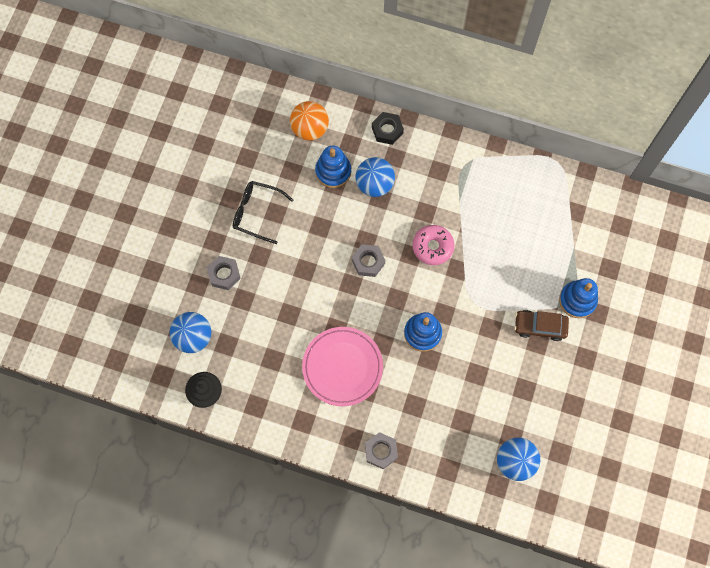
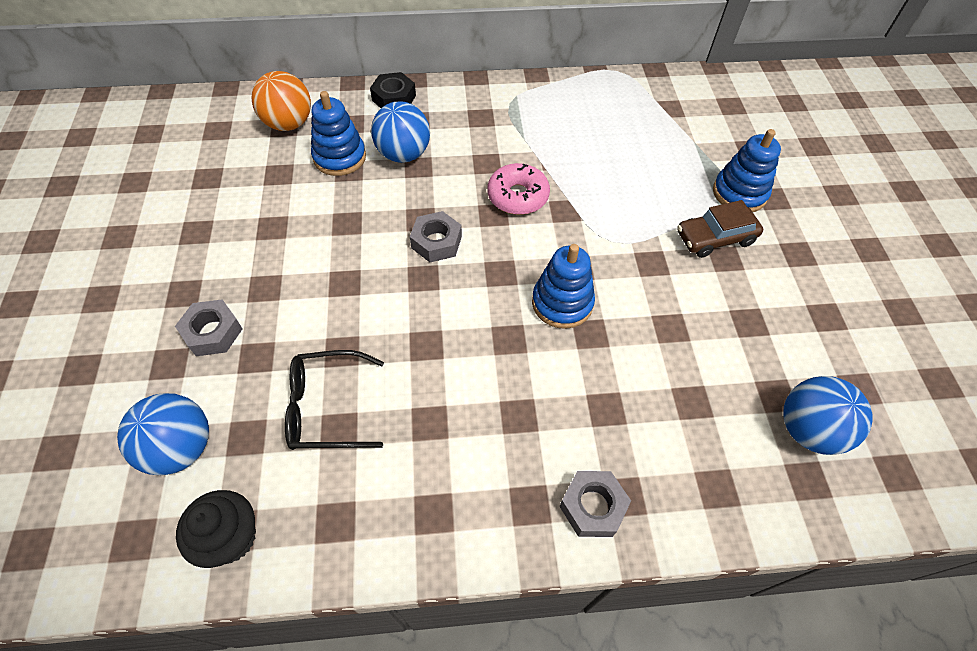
camera: 25 degrees left, 15 degrees down
black glasses [233,181,293,244] -> black glasses moved to [285,350,384,450]
pink plate [302,327,383,406] -> none

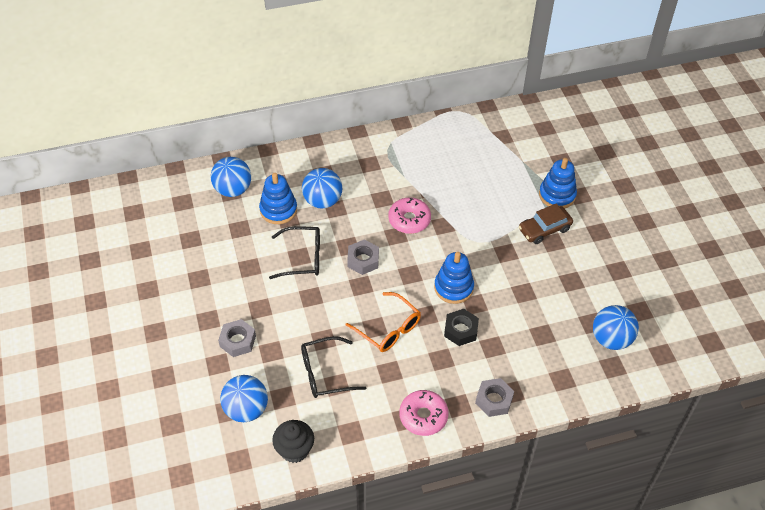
camera: 10 degrees left, 5 degrees down
orange ball [251,71,311,131] -> blue ball [211,157,251,197]
black nut [370,72,416,108] -> black nut moved to [444,309,479,346]
none -> black glasses [269,226,320,279]
none -> orange glasses [346,292,421,352]
none -> pink donut [399,390,449,436]

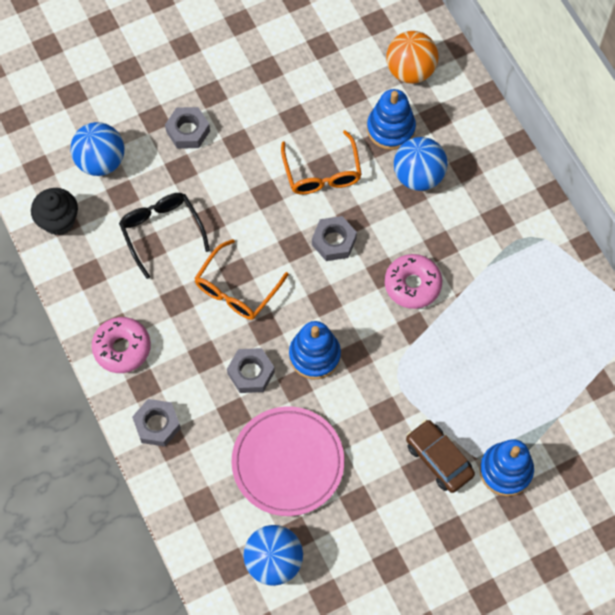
camera: 80 degrees right, 15 degrees up
blue ball [211,157,251,197] -> orange ball [387,31,438,84]
black glasses [269,226,320,279] -> orange glasses [281,130,362,194]
black nut [444,309,479,346] -> grey nut [227,348,275,393]
none -> pink plate [232,406,344,516]

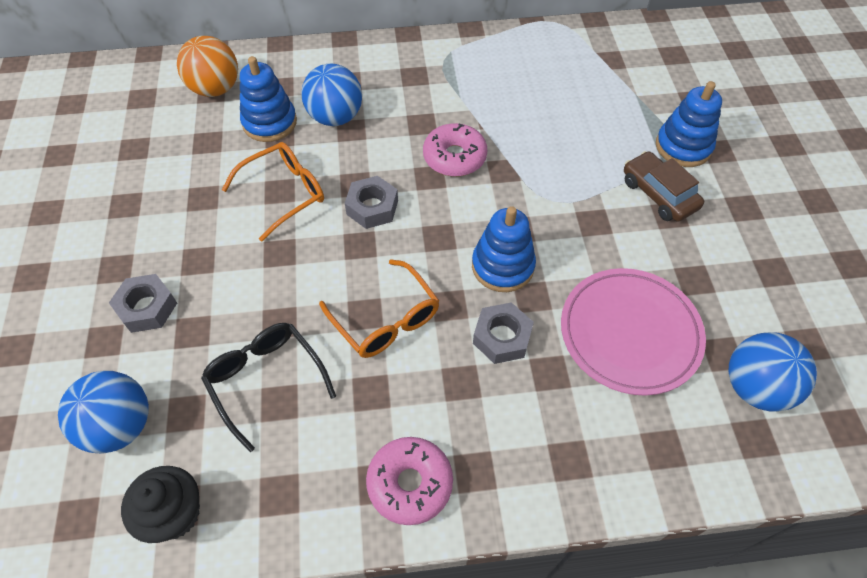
camera: 70 degrees left, 10 degrees down
black glasses [119,193,210,279] -> black glasses turned 60 degrees clockwise [201,323,336,452]
grey nut [132,399,181,446] -> none
orange glasses [281,130,362,194] -> orange glasses turned 45 degrees counterclockwise [222,142,324,242]
brown car [406,420,475,493] -> brown car turned 75 degrees clockwise [624,151,704,222]

